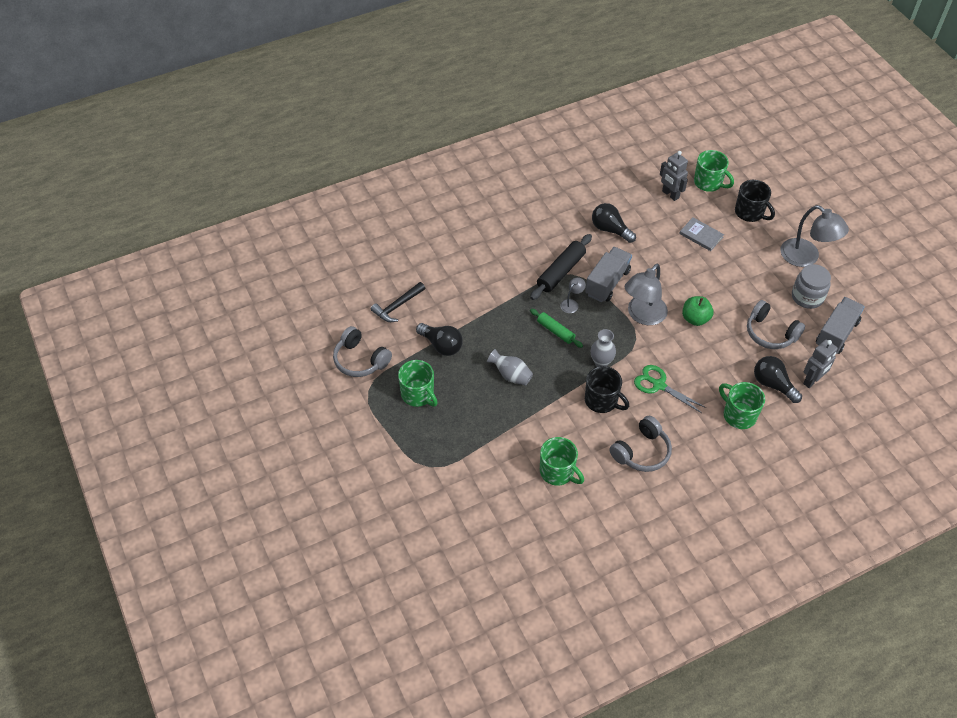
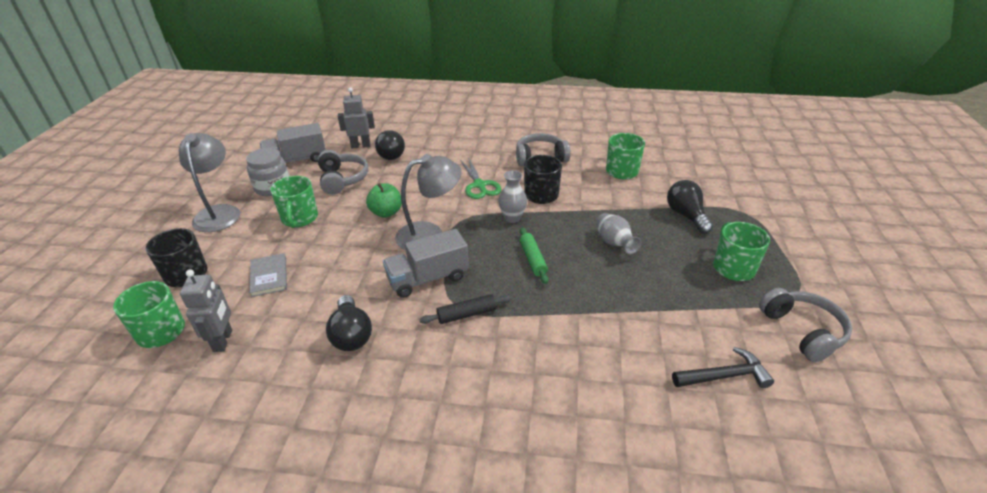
camera: 145 degrees left, 15 degrees down
black light bulb [416,323,463,356] -> black light bulb moved to [667,180,713,234]
black rolling pin [530,234,592,300] -> black rolling pin [419,294,512,324], size x0.63
grey lamp [560,277,586,313] -> none
green mug [719,382,765,429] -> green mug moved to [270,176,318,228]

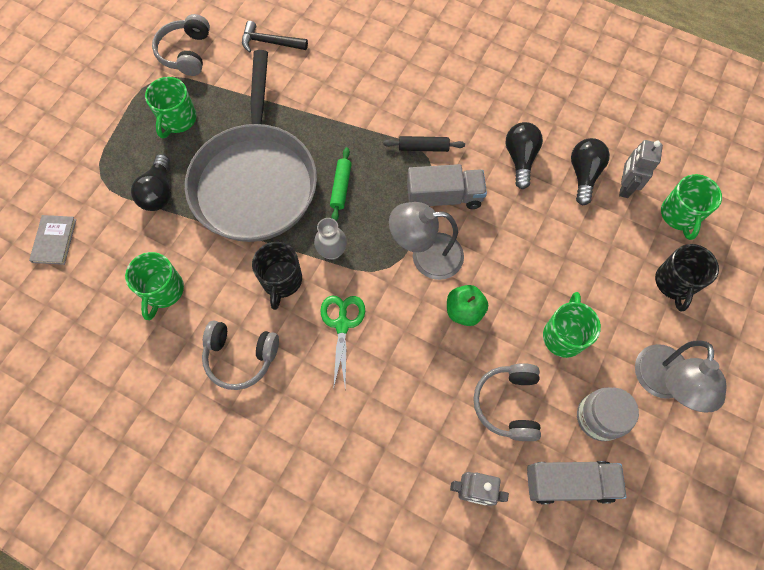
camera: 160 degrees left, 30 degrees up
grey book [249,253,287,297] -> grey book moved to [29,215,76,265]
black light bulb [375,130,405,160] -> black light bulb moved to [571,138,610,205]
grey vase [596,213,642,254] -> grey pan [185,50,317,242]

